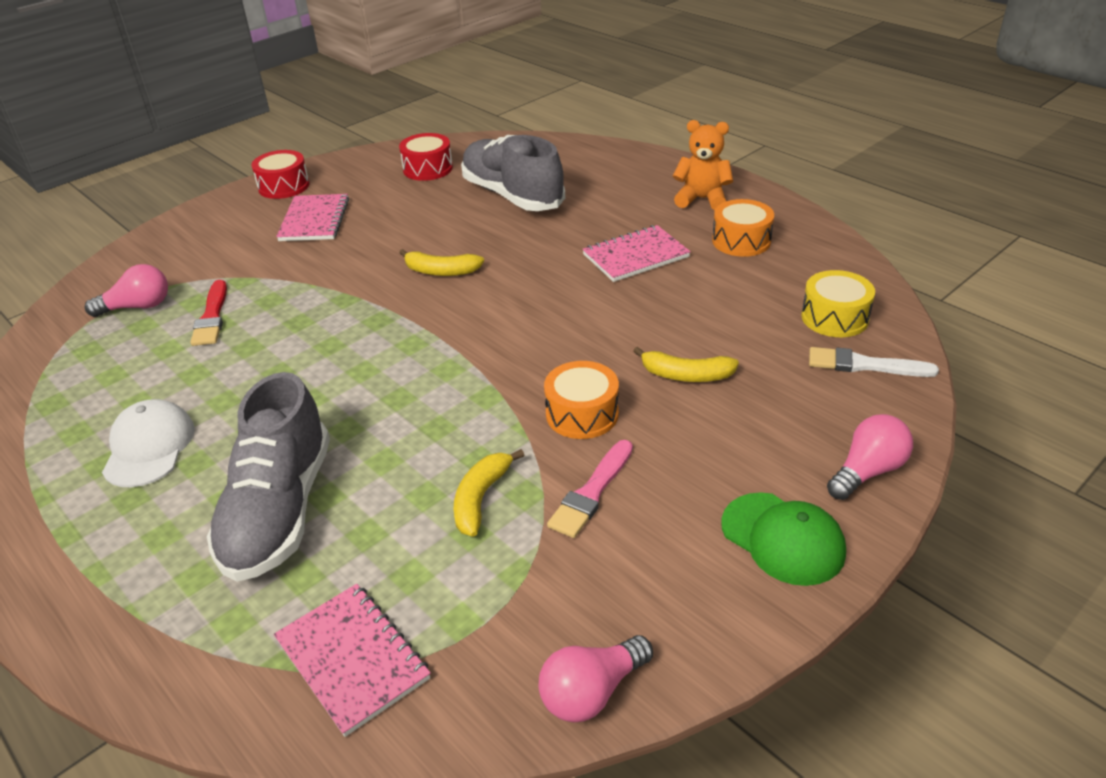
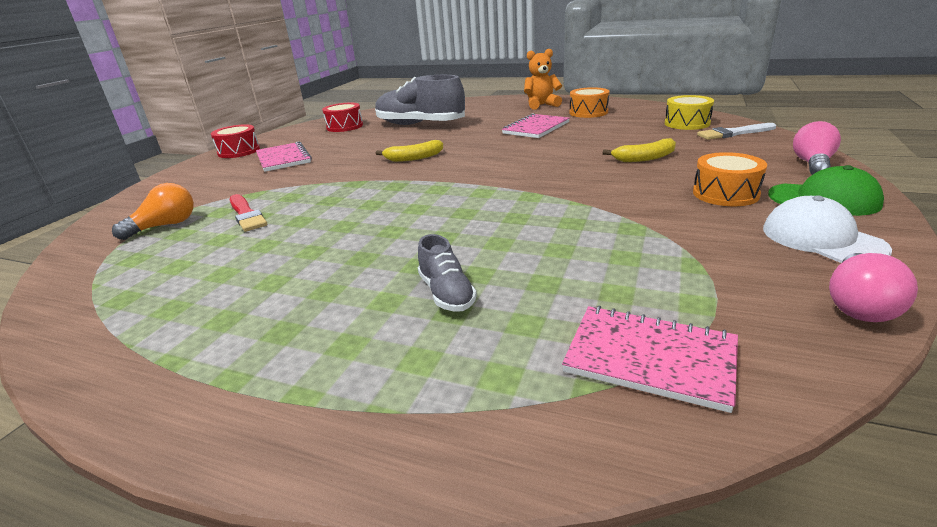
camera: 25 degrees left, 10 degrees down
pink light bulb [85,264,168,317] -> orange light bulb [112,183,194,240]
white cap [102,399,195,487] -> white cap moved to [763,195,892,263]
grey shoe [207,372,330,582] -> grey shoe [418,234,477,312], size x0.47
yellow banana [454,449,524,537] -> none
orange drum [544,361,619,439] -> orange drum moved to [693,152,767,206]
pink brush [547,440,633,538] -> none

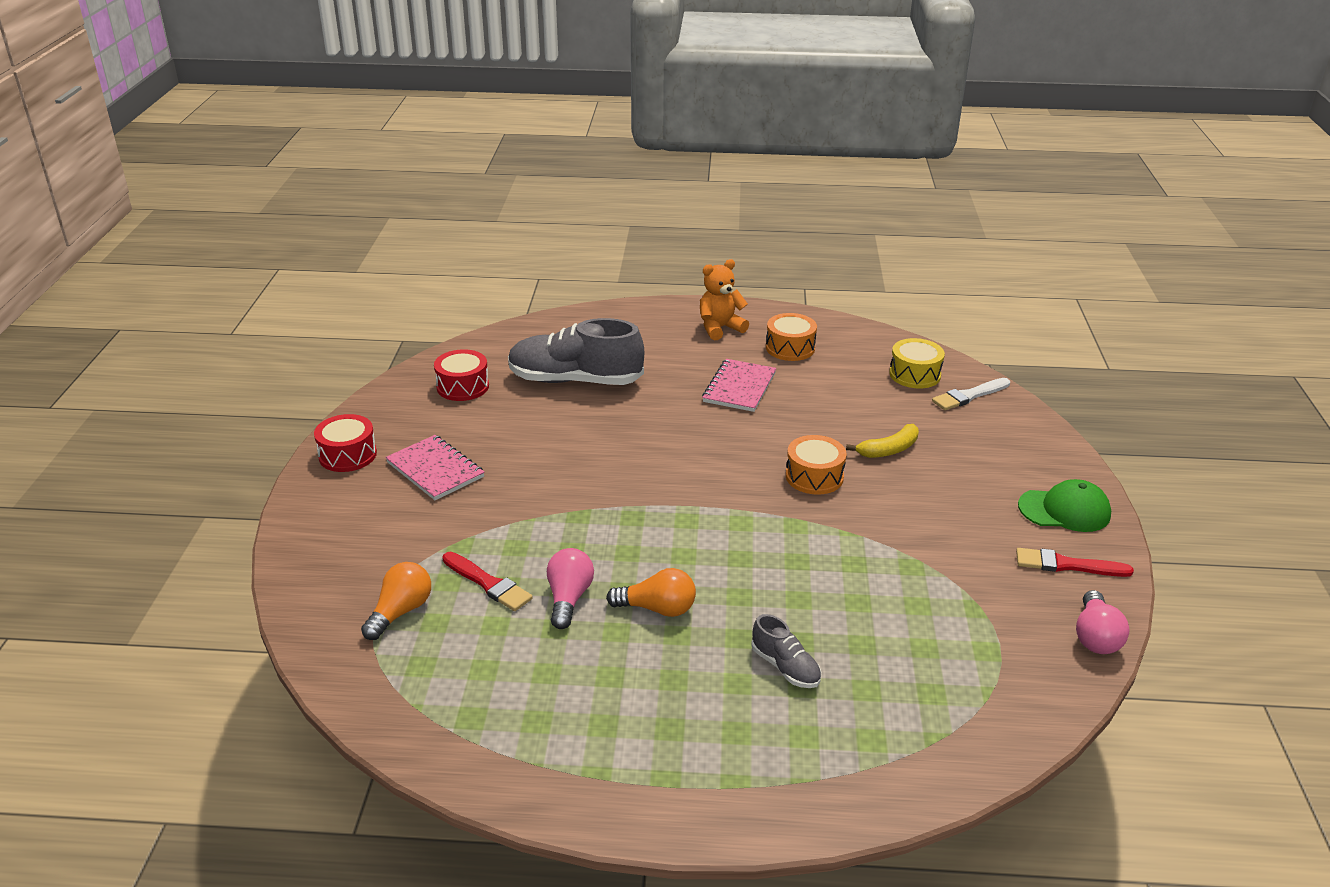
camera: 20 degrees left, 5 degrees up
yellow banana [376,140,443,162] -> none
pink notebook [562,306,738,413] -> none
orange drum [693,152,767,206] -> orange drum moved to [786,435,847,495]
white cap [763,195,892,263] -> red brush [1016,548,1134,577]
pink light bulb [793,121,841,175] -> pink light bulb moved to [547,548,594,629]
none -> orange light bulb [606,568,696,617]

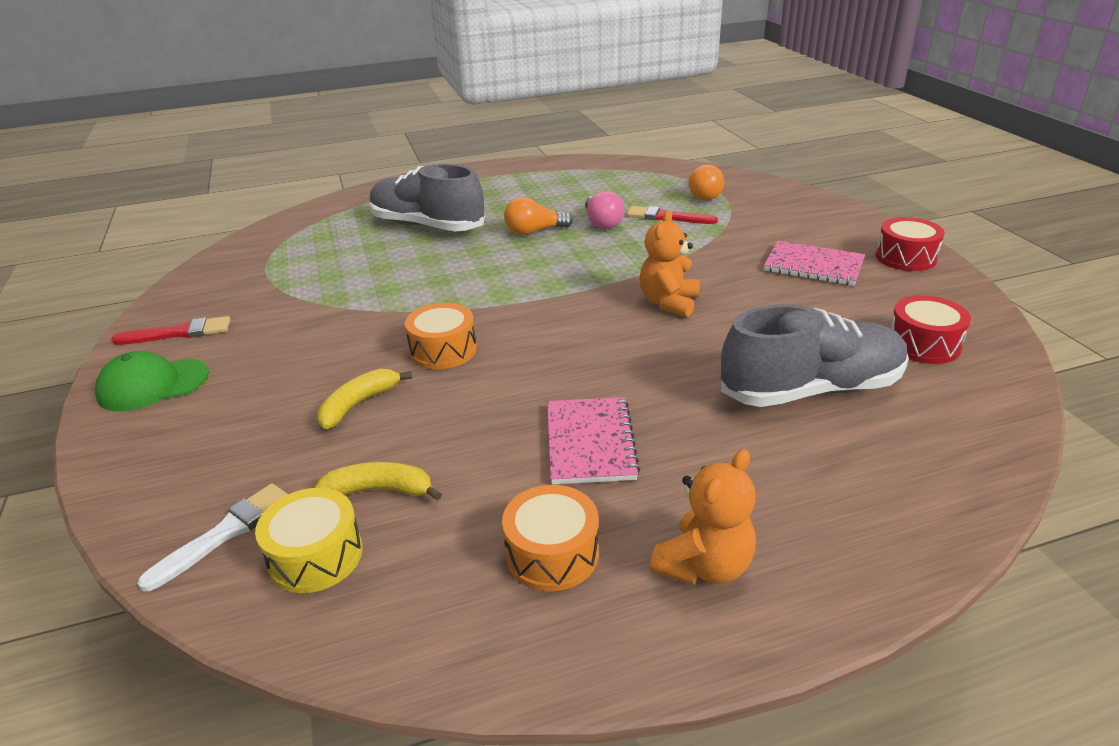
camera: 160 degrees right, 0 degrees up
grey shoe [751,614,821,688] -> grey shoe [370,164,485,231], size x2.12
pink light bulb [1076,590,1129,654] -> none
none -> yellow banana [315,462,442,501]
none -> orange teddy bear [639,211,700,317]

